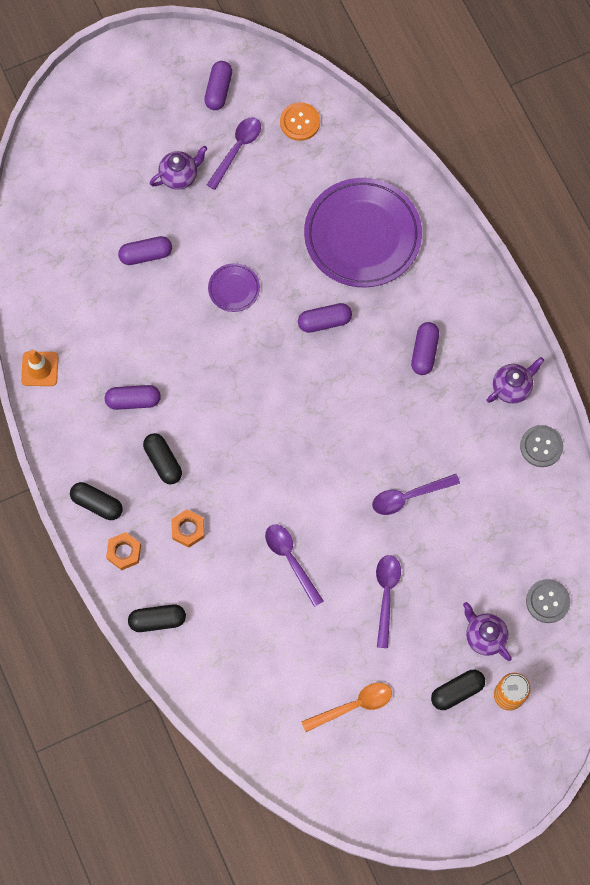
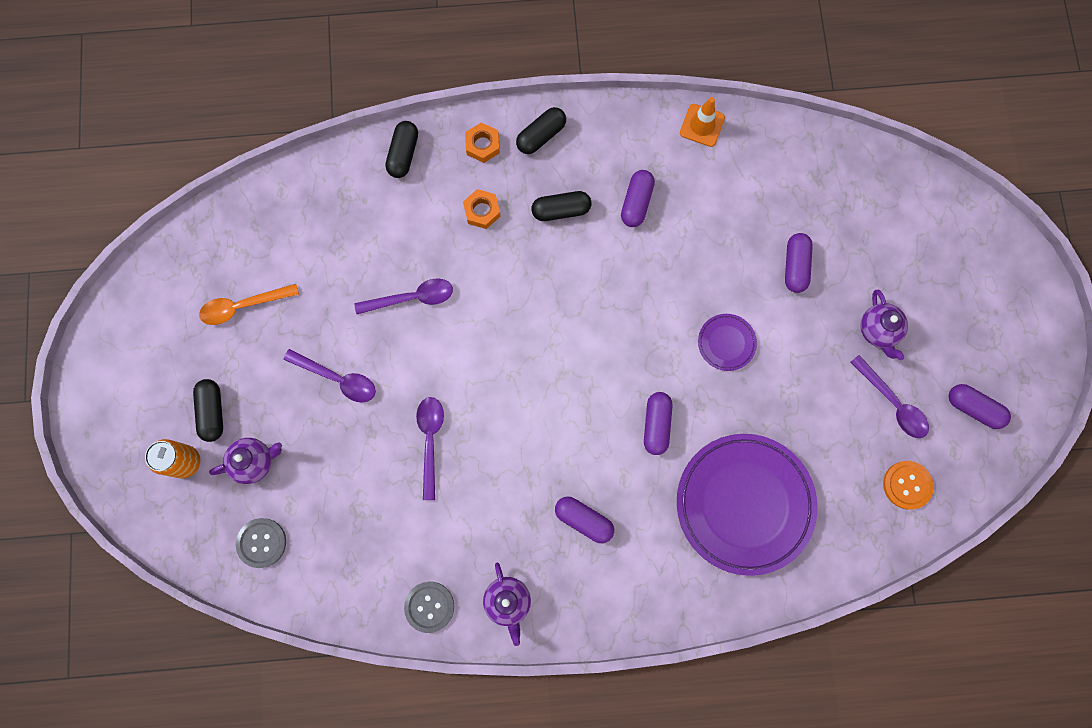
camera: 110 degrees right, 5 degrees up
orange spoon [301,683,392,732] -> orange spoon turned 75 degrees clockwise [199,284,299,325]

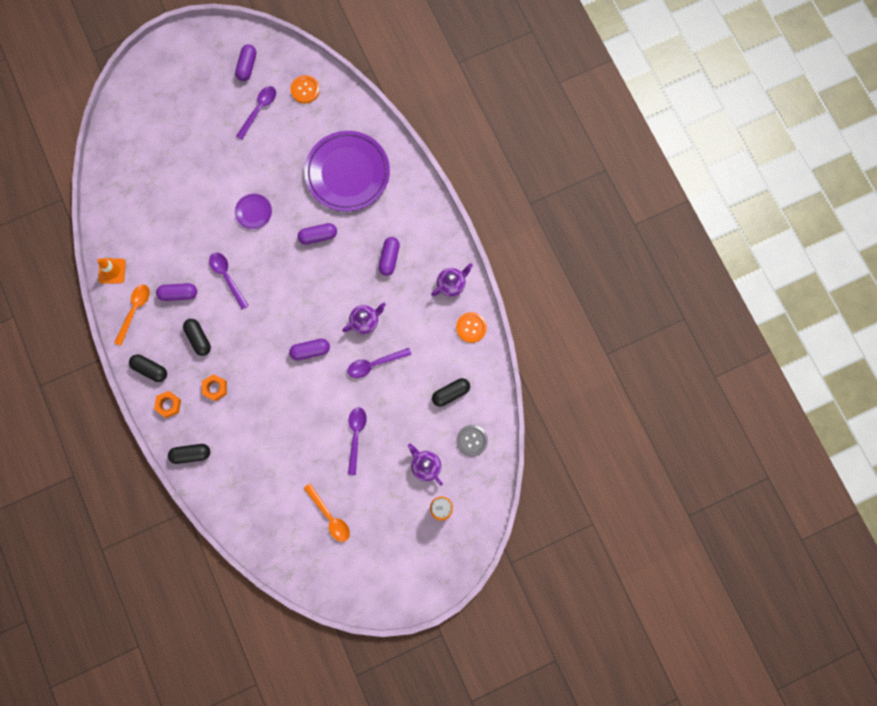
camera: 110 degrees left, 0 degrees up
black capsule [193,379,223,442] -> black capsule moved to [432,378,470,407]
purple spoon [355,278,453,314] -> purple spoon moved to [209,253,249,309]
grey button [404,582,454,633] -> orange button [456,312,487,343]
purple capsule [785,233,813,293] -> purple capsule moved to [289,339,330,360]
purple teapot [861,290,908,361] -> purple teapot moved to [342,302,386,334]
none -> orange spoon [114,285,150,346]

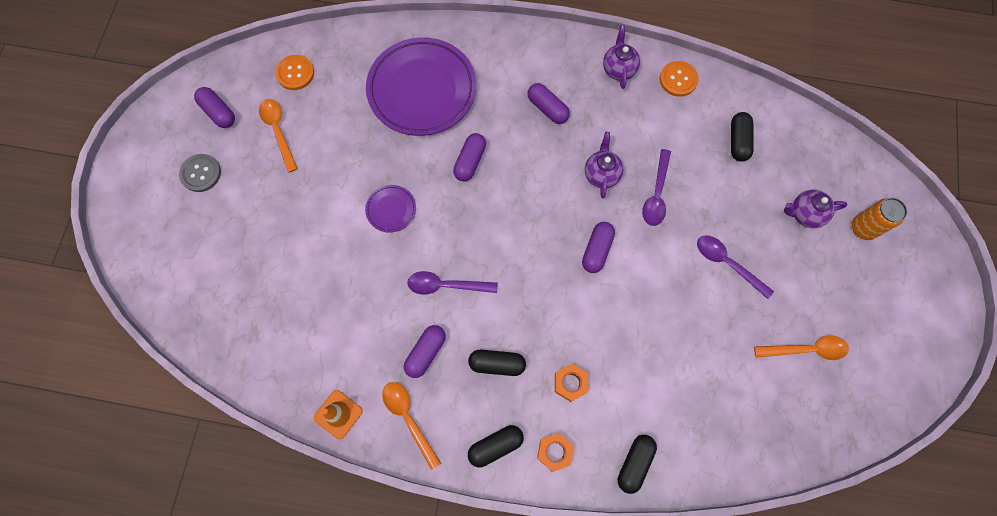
camera: 55 degrees left, 5 degrees down
purple spoon [236,86,276,139] -> orange spoon [259,99,298,173]
grey button [456,425,488,457] -> grey button moved to [179,154,221,192]

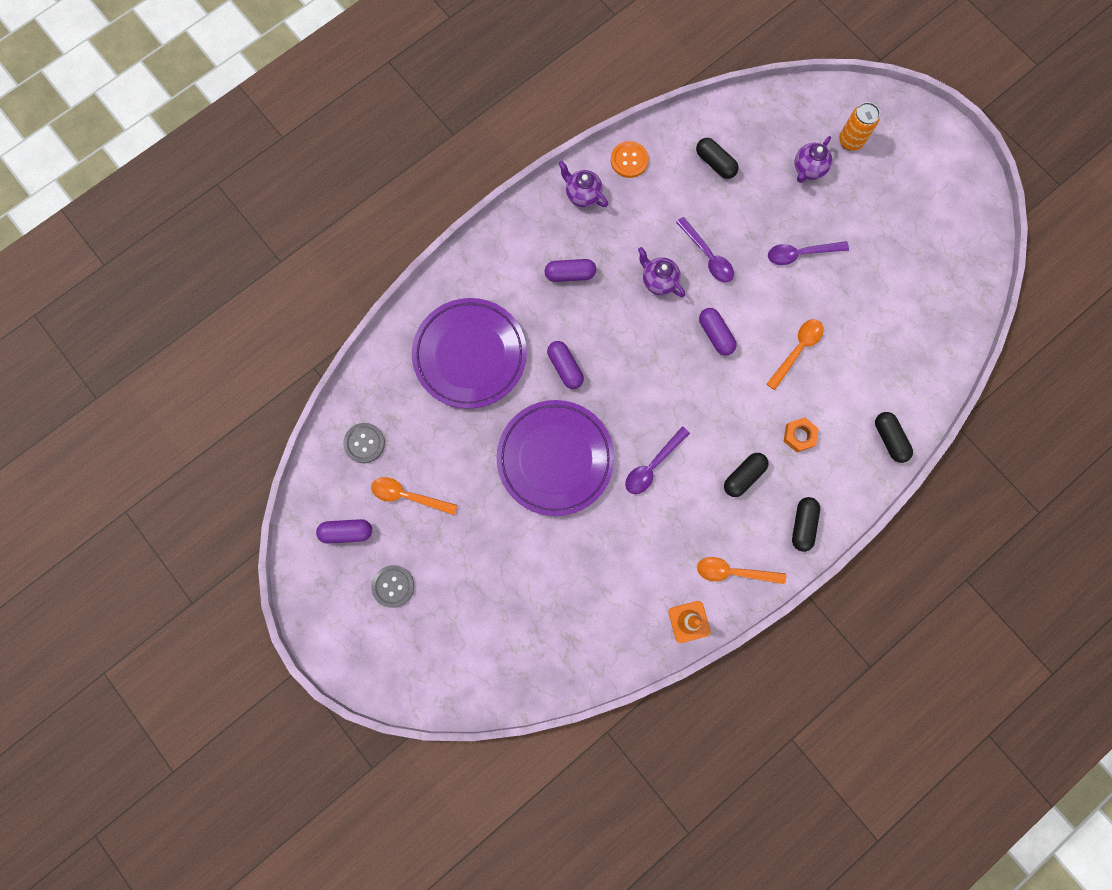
camera: 50 degrees left, 5 degrees up
orange button [275,55,314,90] -> grey button [343,423,385,463]
purple plate [365,185,416,232] -> purple plate [497,400,615,516], size x2.29
purple capsule [404,325,446,378] -> none
orange nut [537,432,574,472] -> none
orange spoon [754,335,849,360] -> orange spoon moved to [767,319,824,390]

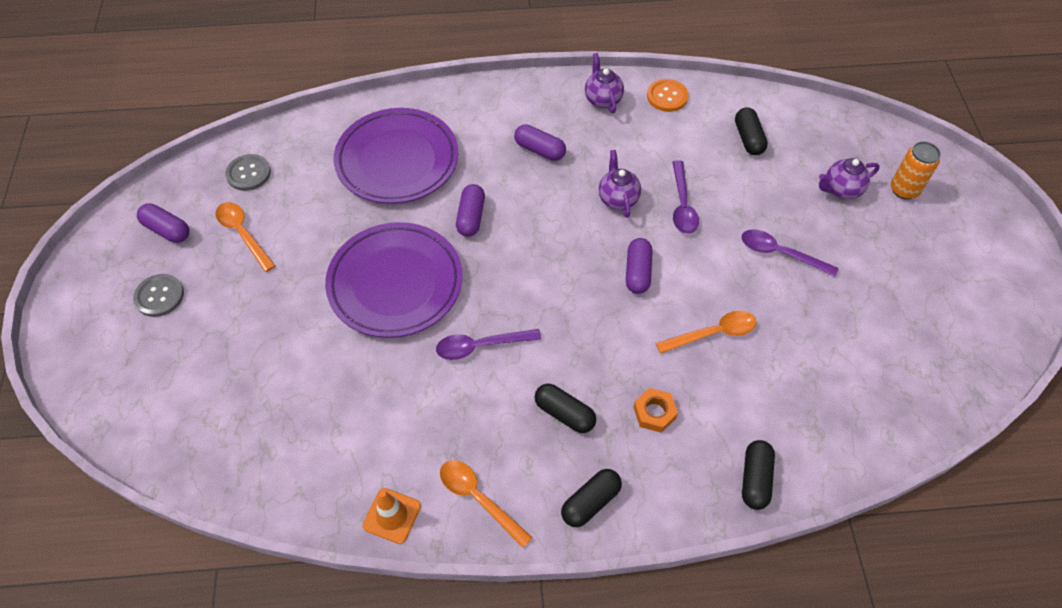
camera: 35 degrees right, 20 degrees down
black capsule [724,453,769,497] -> black capsule turned 45 degrees clockwise [535,384,596,433]

